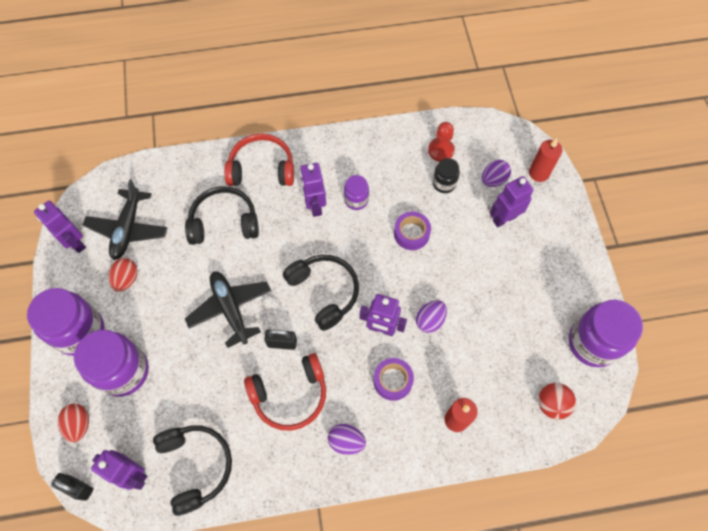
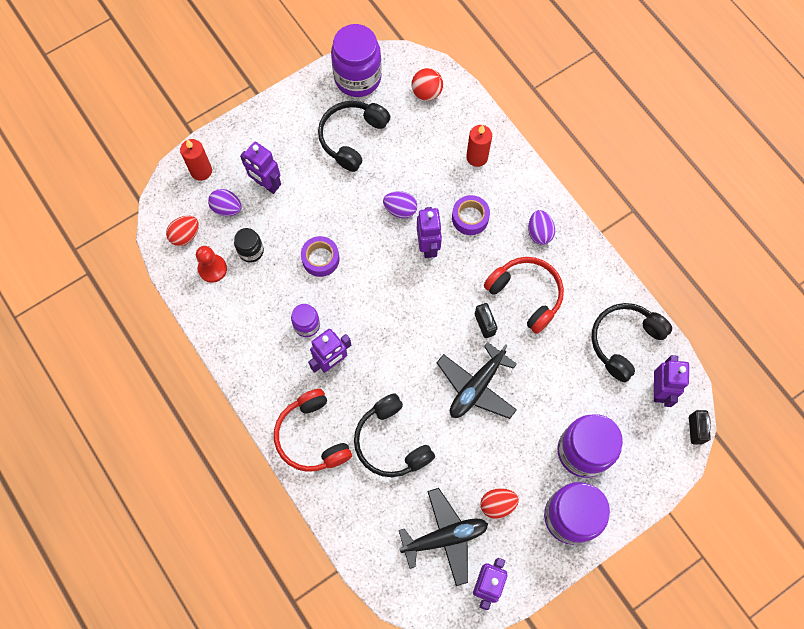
camera: 115 degrees left, 5 degrees up
red egg [58,404,89,442] -> red egg moved to [166,216,199,246]
black headphones [283,255,359,331] -> black headphones moved to [318,101,390,172]

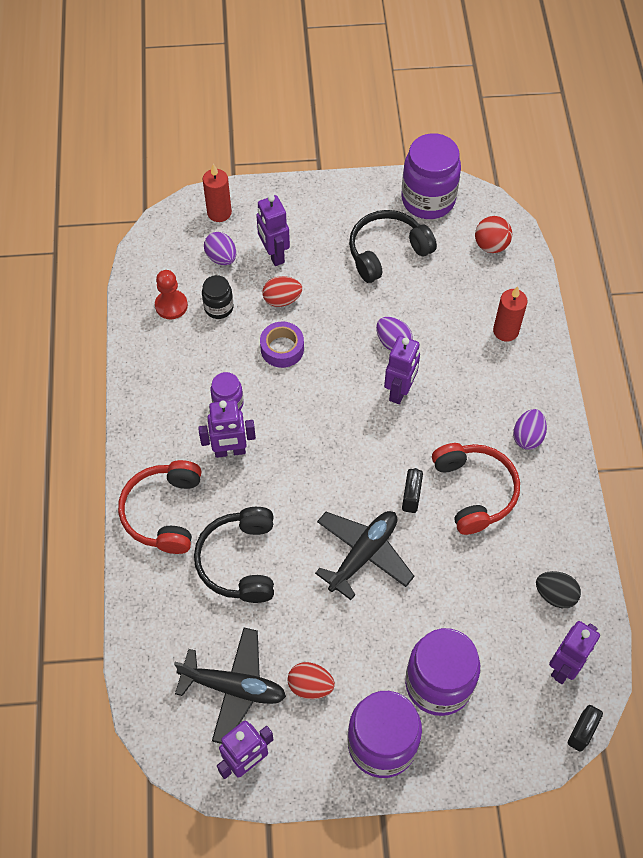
camera: 30 degrees right, 10 degrees down
red egg [166,216,199,246] -> red egg moved to [262,276,302,307]
black plane [437,342,517,419] -> black plane turned 150 degrees clockwise [315,511,414,600]
purple tape [452,195,490,235] -> none
black headphones [592,303,672,382] -> black egg [536,571,581,608]

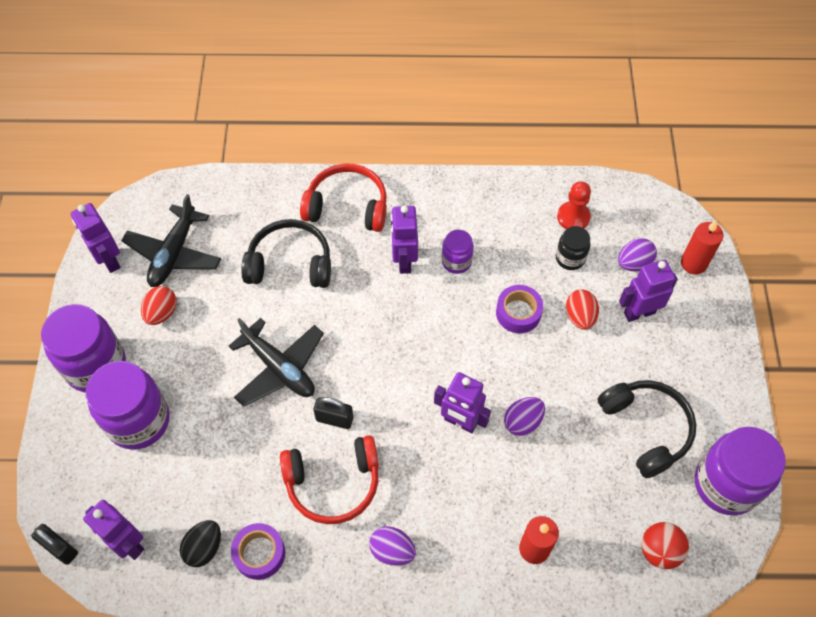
camera: 95 degrees right, 0 degrees up
none -> purple tape [231,523,285,580]

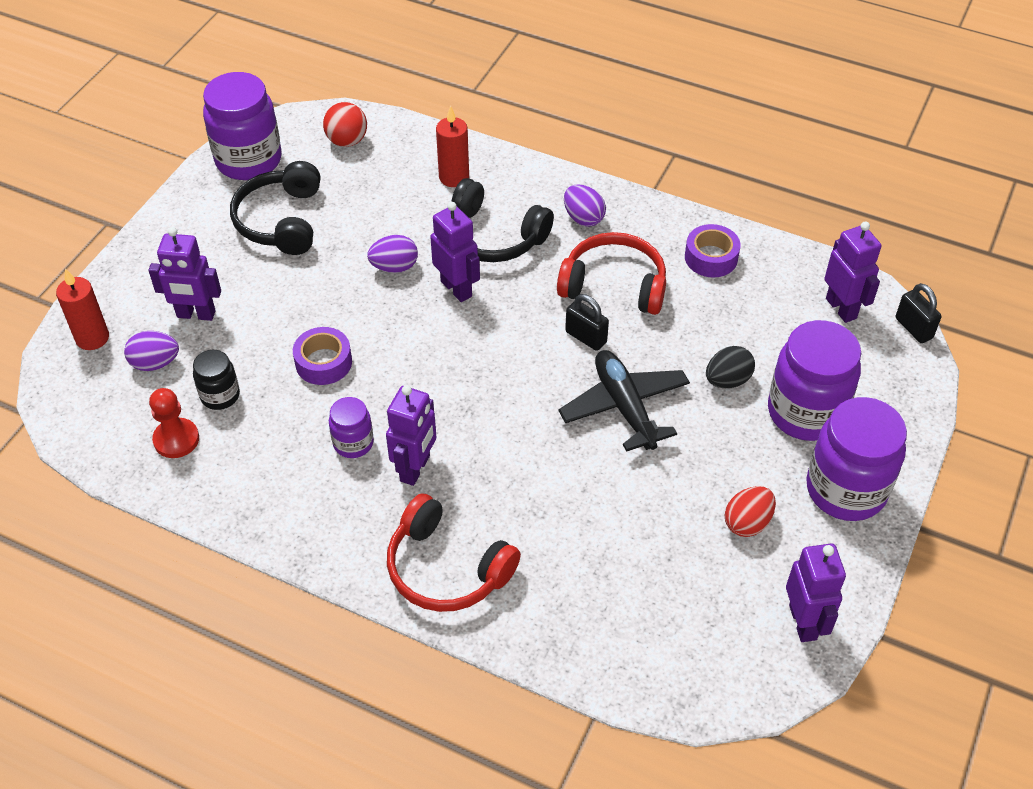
camera: 155 degrees left, 10 degrees down
black plane [121,194,221,287] -> none
black egg [180,520,221,567] -> black egg moved to [706,346,755,388]
black headphones [241,219,331,288] -> black headphones moved to [451,178,554,262]
red egg [566,289,599,330] -> none

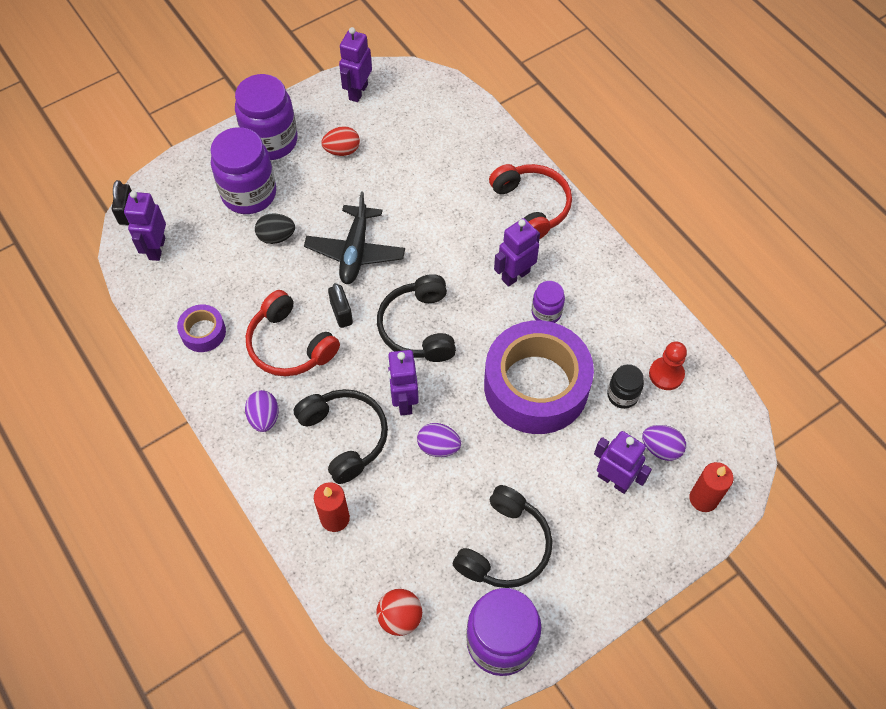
camera: 150 degrees left, 10 degrees up
purple tape [293,327,352,385] -> purple tape [484,321,594,434], size x2.28
none -> black headphones [377,274,456,362]

